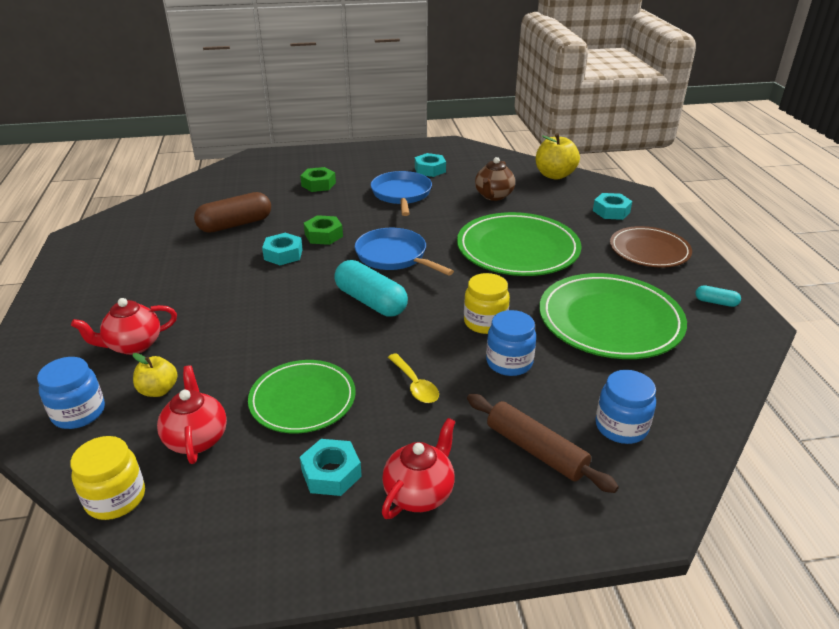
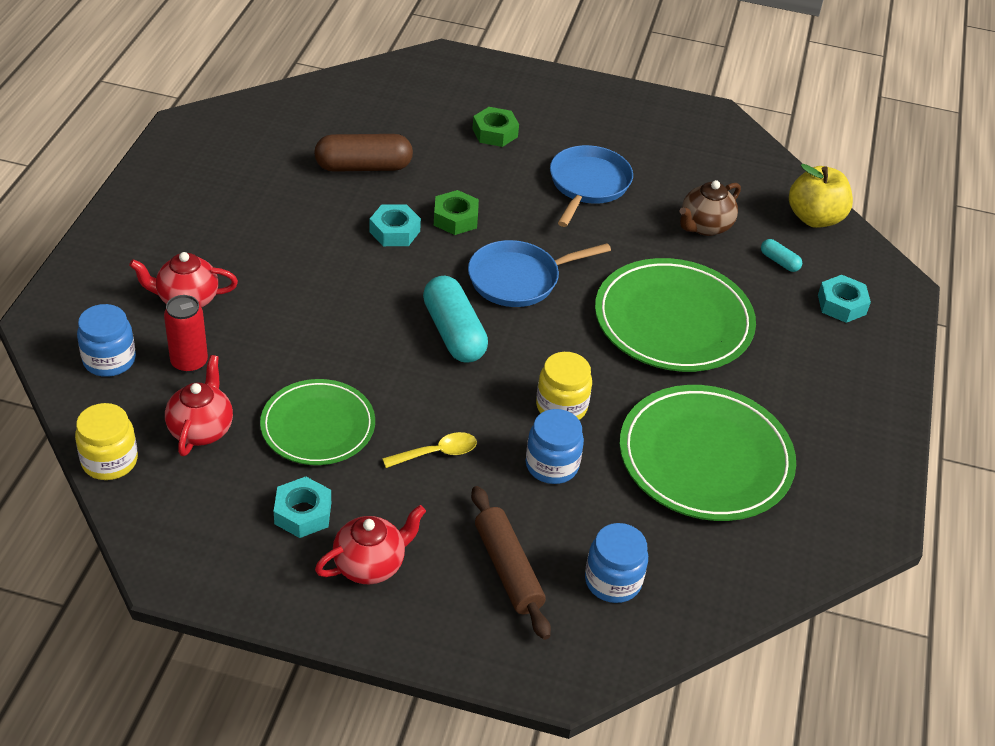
camera: 20 degrees right, 10 degrees up
yellow apple [133,353,177,397] -> red can [164,295,208,373]
blue pan [355,228,454,276] -> blue pan turned 90 degrees counterclockwise [468,240,611,307]
yellow spoon [388,353,439,403] -> yellow spoon turned 105 degrees counterclockwise [382,432,477,468]
turquoise nut [415,153,446,177] -> none
brown plate [610,226,692,268] -> none
turquoise capsule [695,285,741,307] -> turquoise capsule moved to [761,239,802,272]

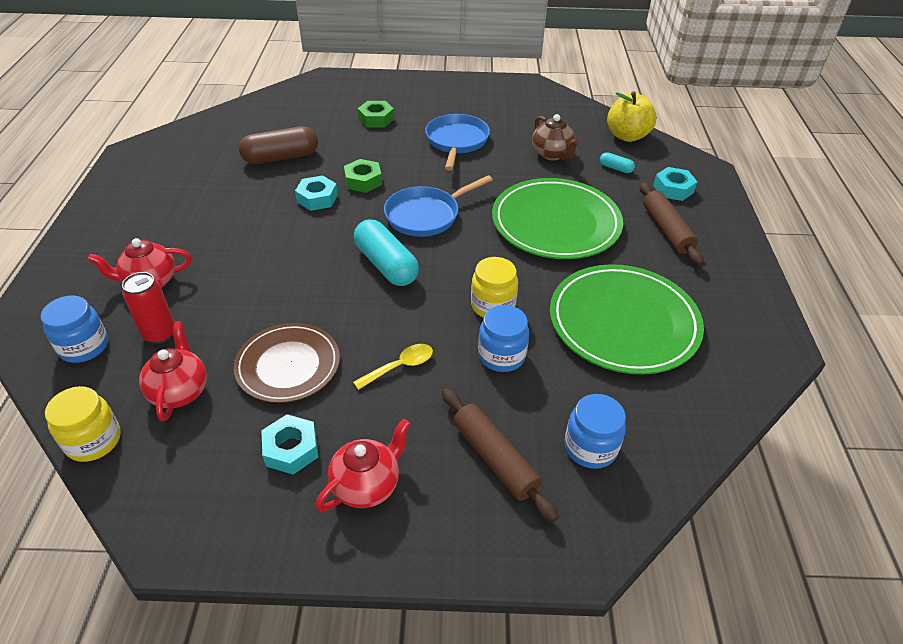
camera: 10 degrees left, 0 degrees up
green plate [260,379,375,465] -> brown plate [234,323,340,403]
brown teapot [679,180,741,236] -> brown teapot turned 60 degrees counterclockwise [532,114,579,161]
none -> brown rolling pin [639,182,704,266]

